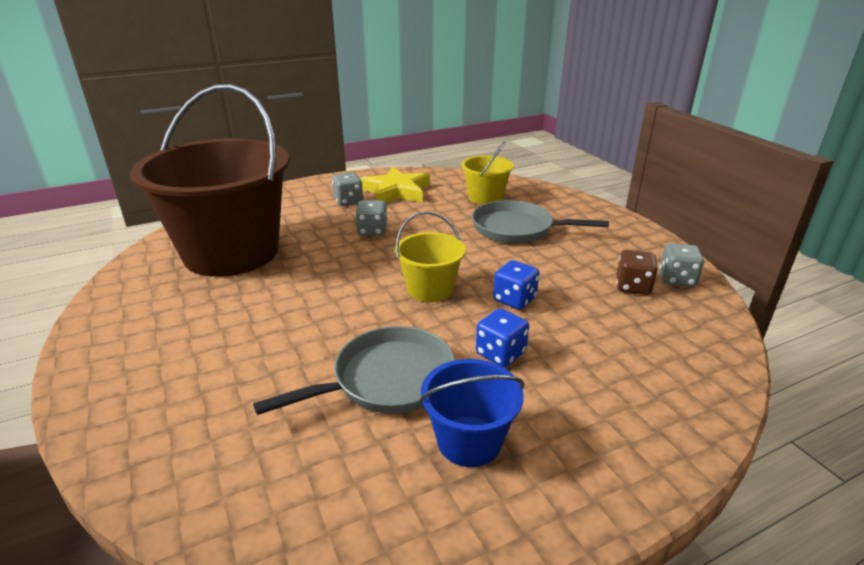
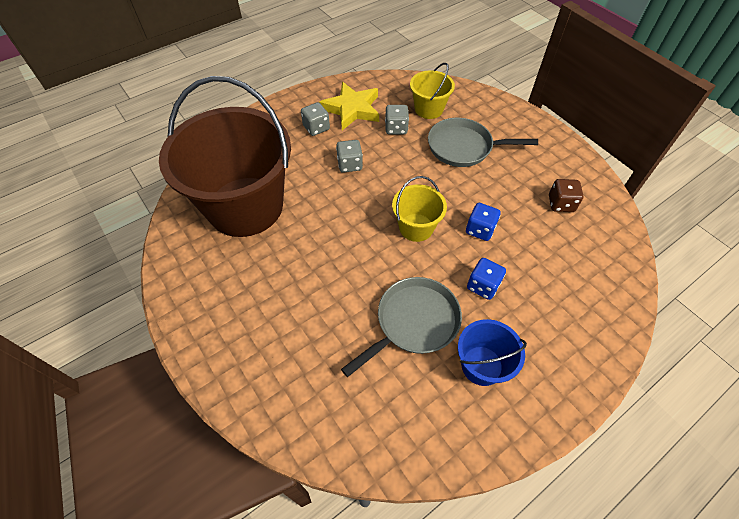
camera: 10 degrees left, 25 degrees up
grey dice [659,243,704,287] -> grey dice moved to [385,105,409,134]

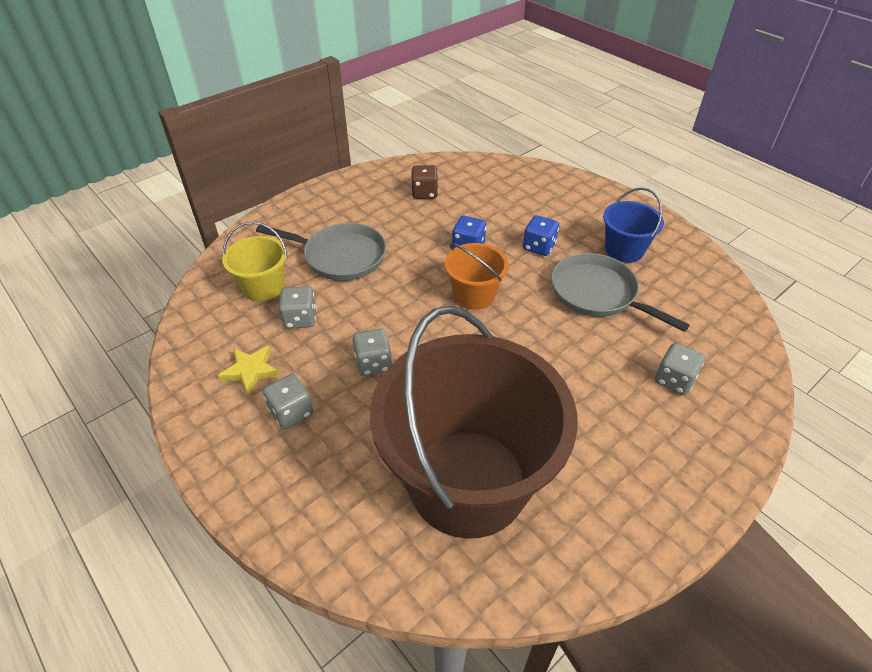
camera: 95 degrees left, 10 degrees down
yellow star [319,82,379,130] -> yellow star [218,346,280,395], size x0.59
yellow bucket [392,176,447,242] -> orange bucket [444,243,508,310]
grey pan [428,118,538,167] -> grey pan turned 75 degrees counterclockwise [256,223,386,281]
none -> grey dice [655,343,705,395]

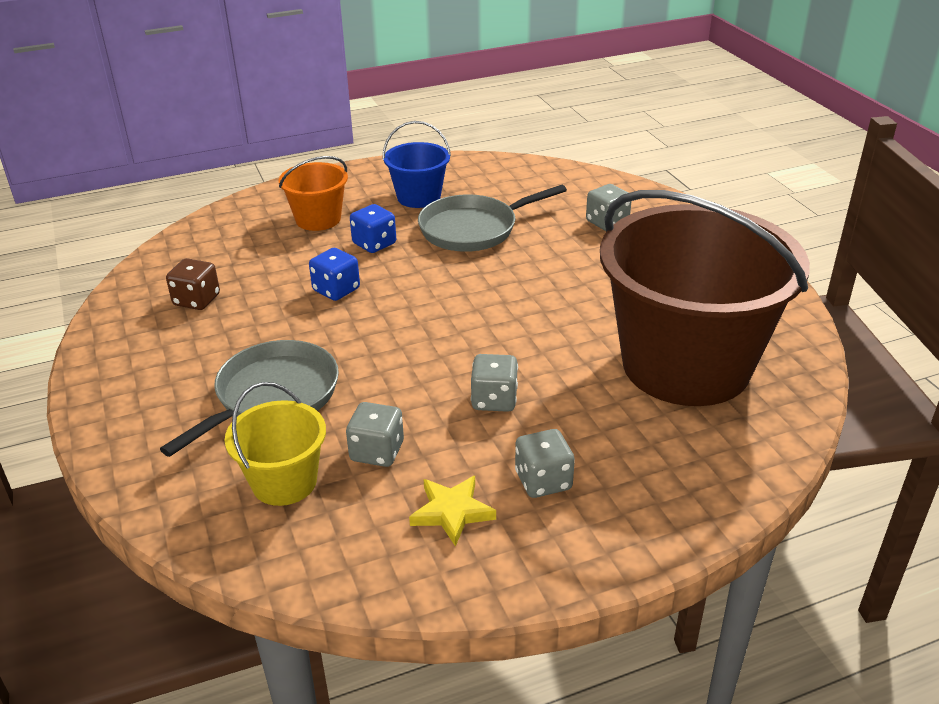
camera: 70 degrees left, 10 degrees down
orange bucket [444,243,508,310] -> orange bucket moved to [279,156,348,231]

